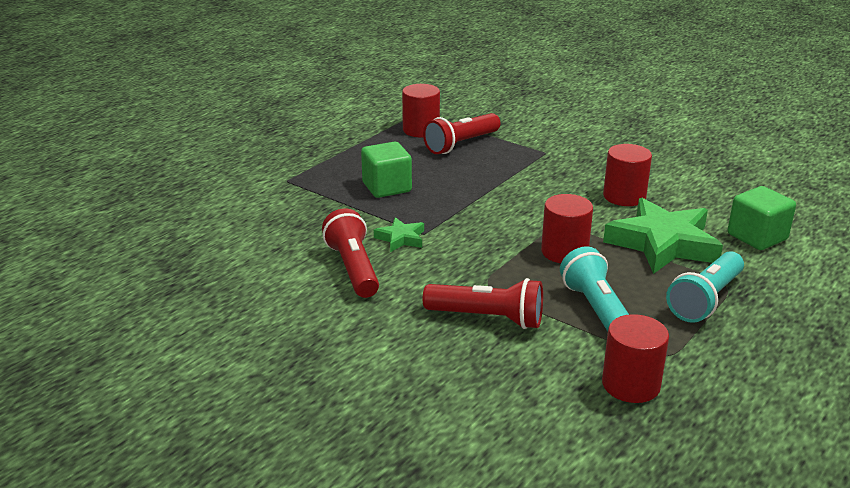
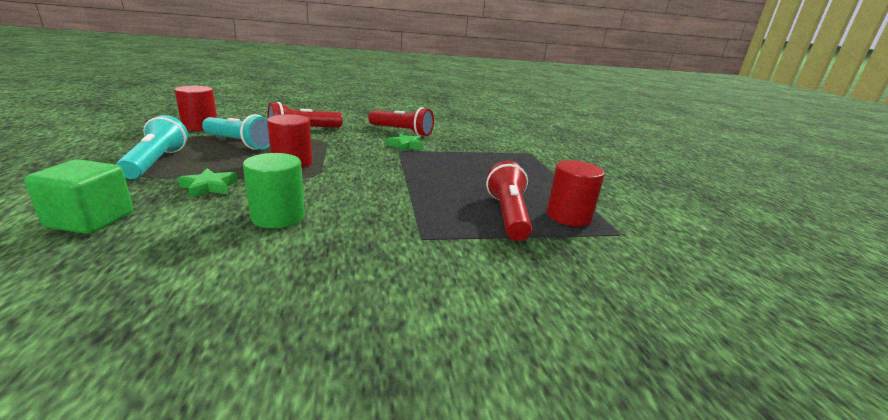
camera: 130 degrees right, 5 degrees down
green cube [361,142,412,198] -> none
red cylinder [603,144,652,206] -> green cylinder [243,153,305,228]
green star [603,198,723,274] -> green star [178,168,238,198], size x0.46

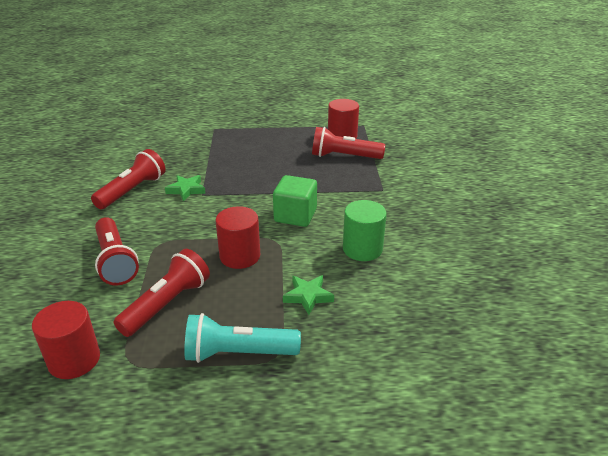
camera: 80 degrees left, 10 degrees up
green cube [24,159,133,234] -> green cube moved to [273,175,317,227]
turquoise flashlight [202,114,270,150] -> red flashlight [113,249,210,337]

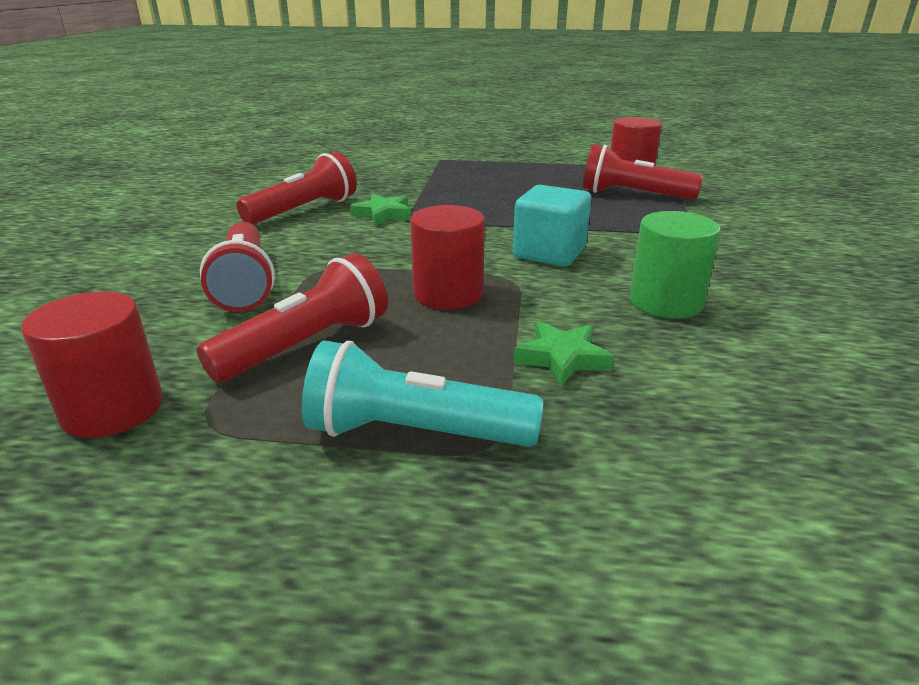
camera: 10 degrees right, 5 degrees down
green cube [273,175,317,227] -> turquoise cube [513,185,591,266]

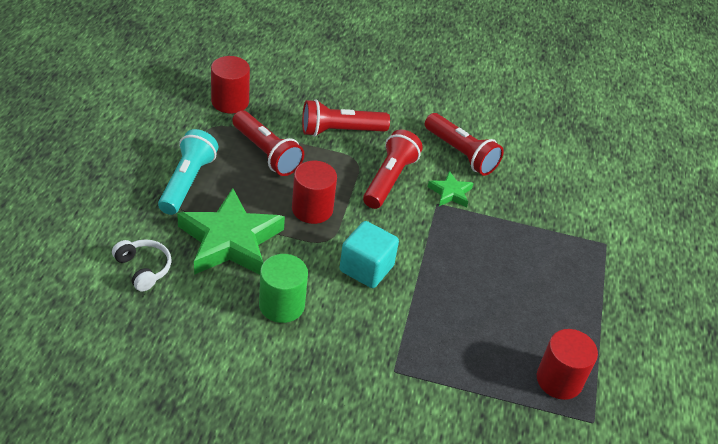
camera: 90 degrees right, 15 degrees up
green star [514,321,614,387] -> green star [177,188,285,275], size x2.15
red flashlight [583,144,703,200] -> red flashlight moved to [363,129,423,209]
none -> white headphones [112,239,172,292]

